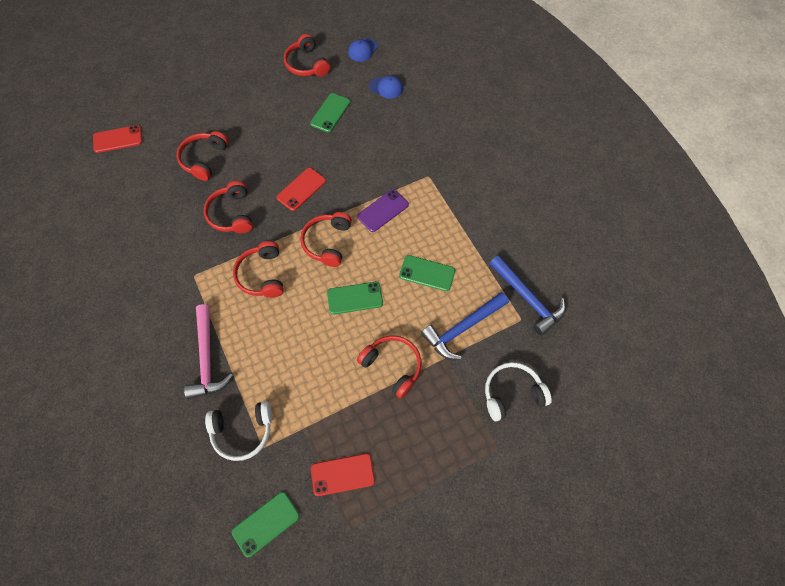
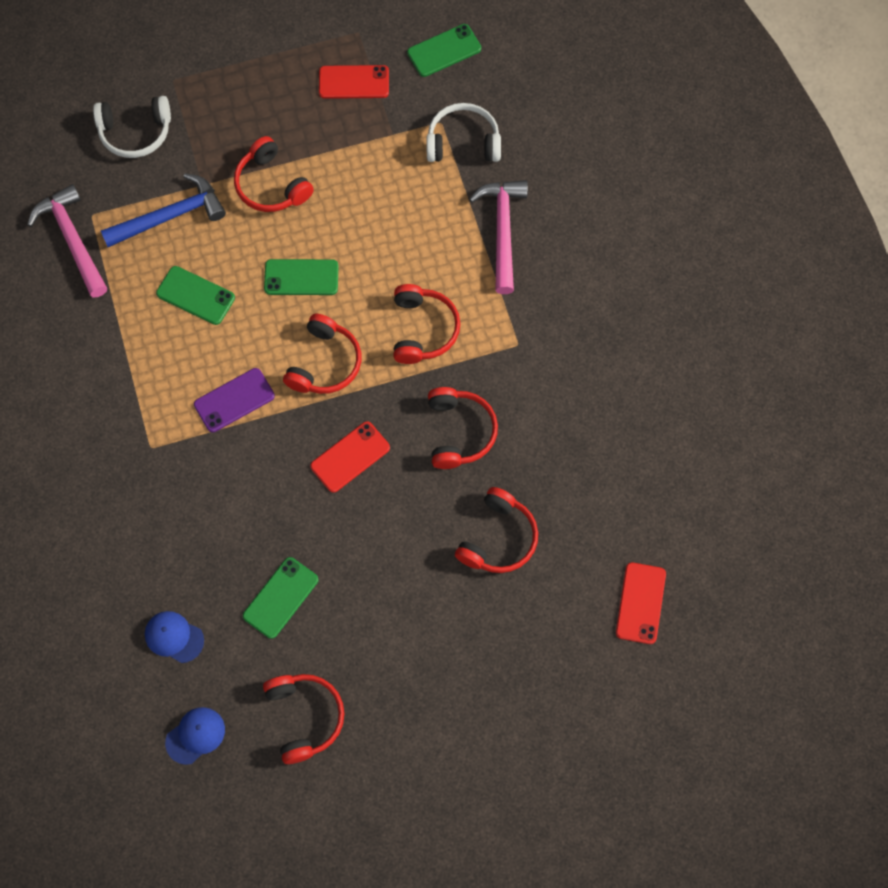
camera: 170 degrees left, 5 degrees up
red phone [93,125,142,153] -> red phone turned 75 degrees counterclockwise [616,562,666,644]
blue hammer [489,255,566,336] -> pink hammer [27,184,107,298]

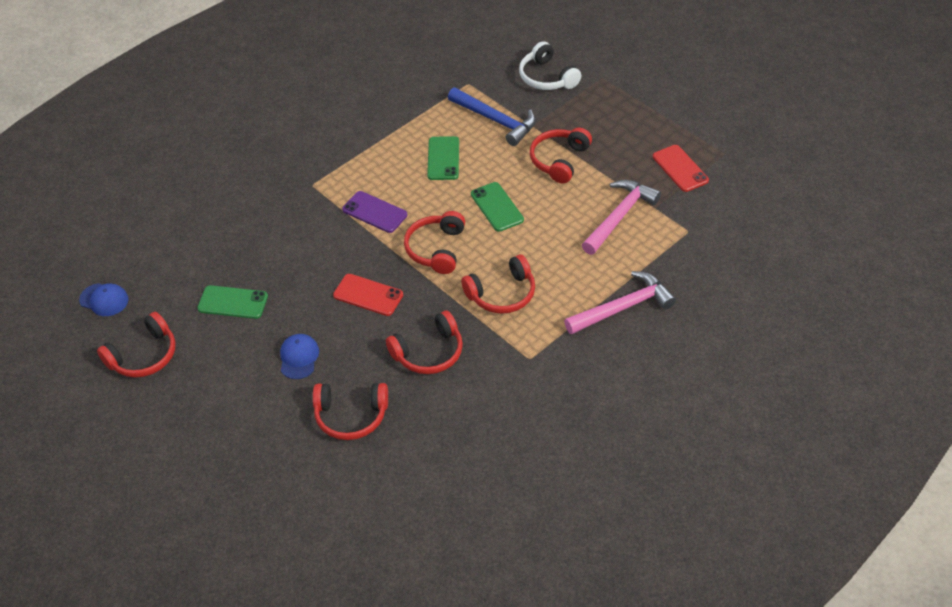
camera: 65 degrees right, 20 degrees down
pink hammer [27,184,107,298] -> pink hammer moved to [582,180,661,255]
blue cap [145,611,204,663] -> blue cap moved to [280,334,319,379]
red headphones [283,314,361,394] -> red headphones turned 105 degrees clockwise [404,211,465,274]
green phone [407,24,481,77] -> none
white headphones [427,103,501,162] -> none
red phone [616,562,666,644] -> none

